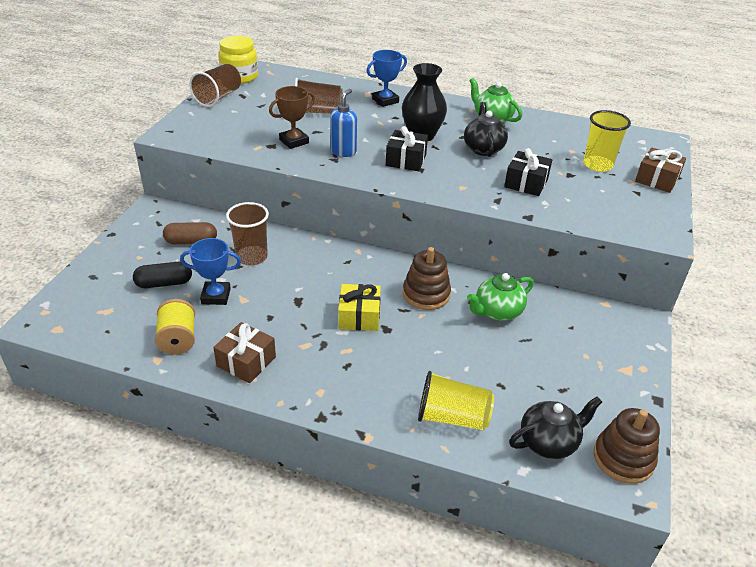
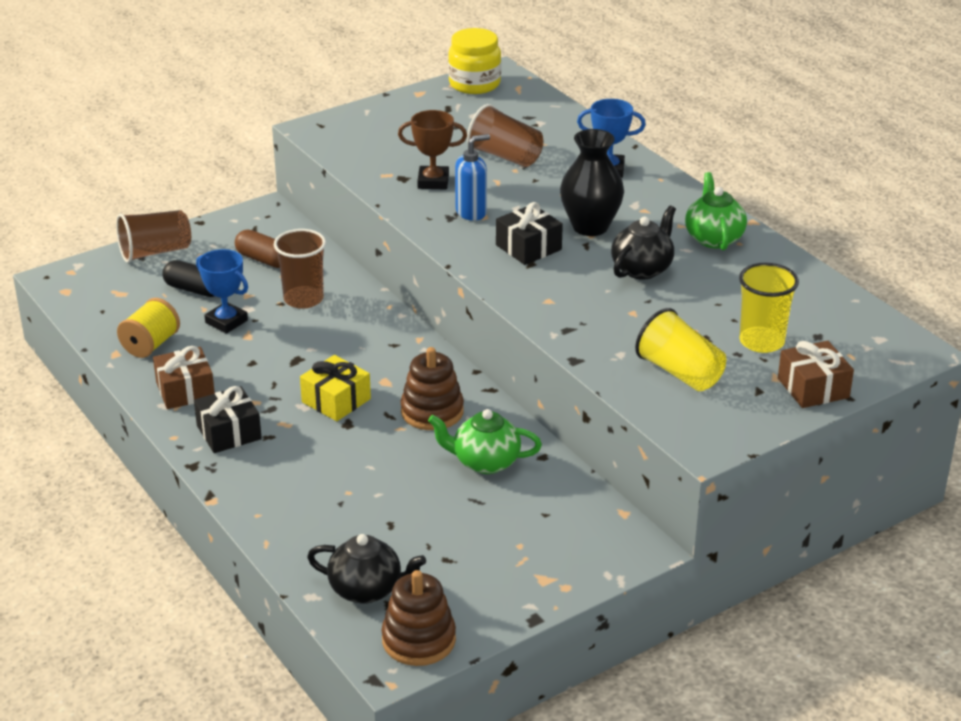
camera: 40 degrees right, 5 degrees down
brown cup [189,64,241,107] -> brown cup moved to [116,210,191,263]
yellow cup [418,371,494,430] -> yellow cup moved to [635,308,726,391]
black gift [504,148,552,196] -> black gift moved to [194,386,262,453]

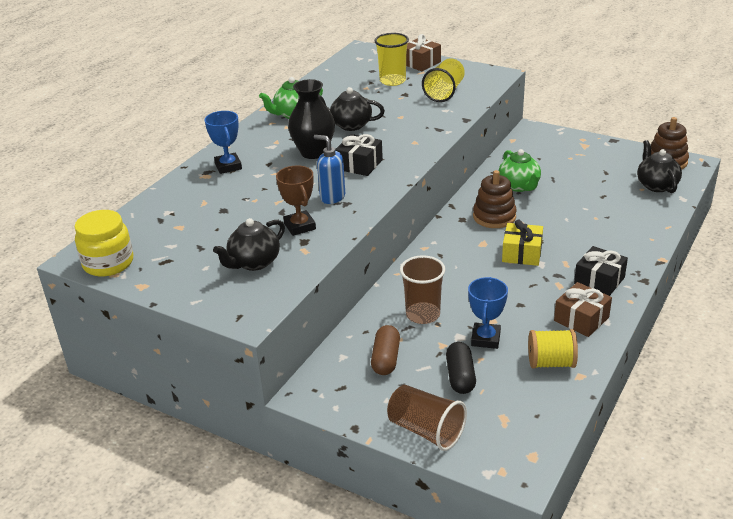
camera: 115 degrees left, 0 degrees up
brown cup [467,104,543,167] -> none
none -> black teapot [213,218,285,271]

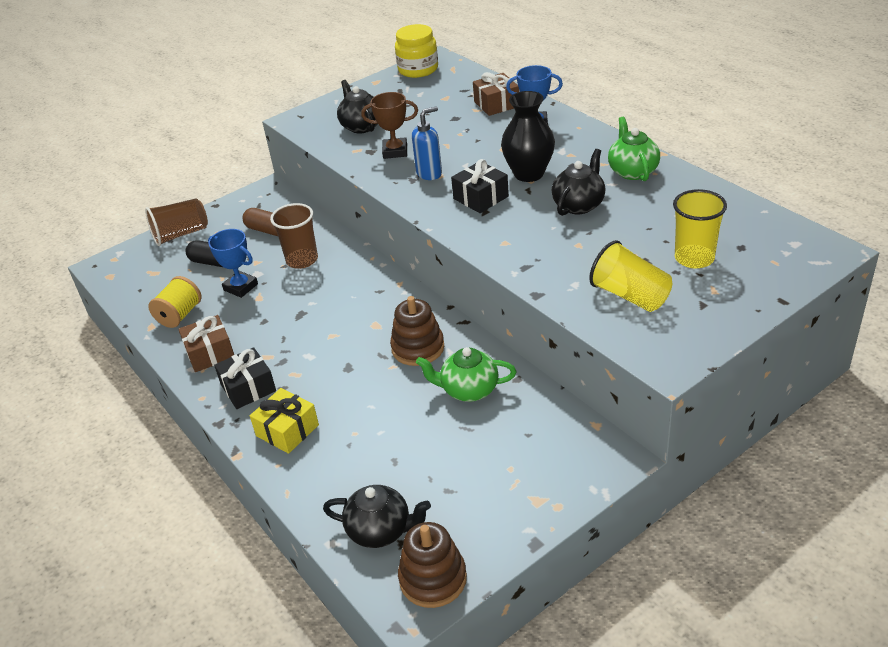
camera: 115 degrees right, 5 degrees up
brown gift [406,34,441,71] -> brown gift moved to [473,72,519,116]
yellow gift [502,220,543,266] -> yellow gift moved to [250,388,319,454]

